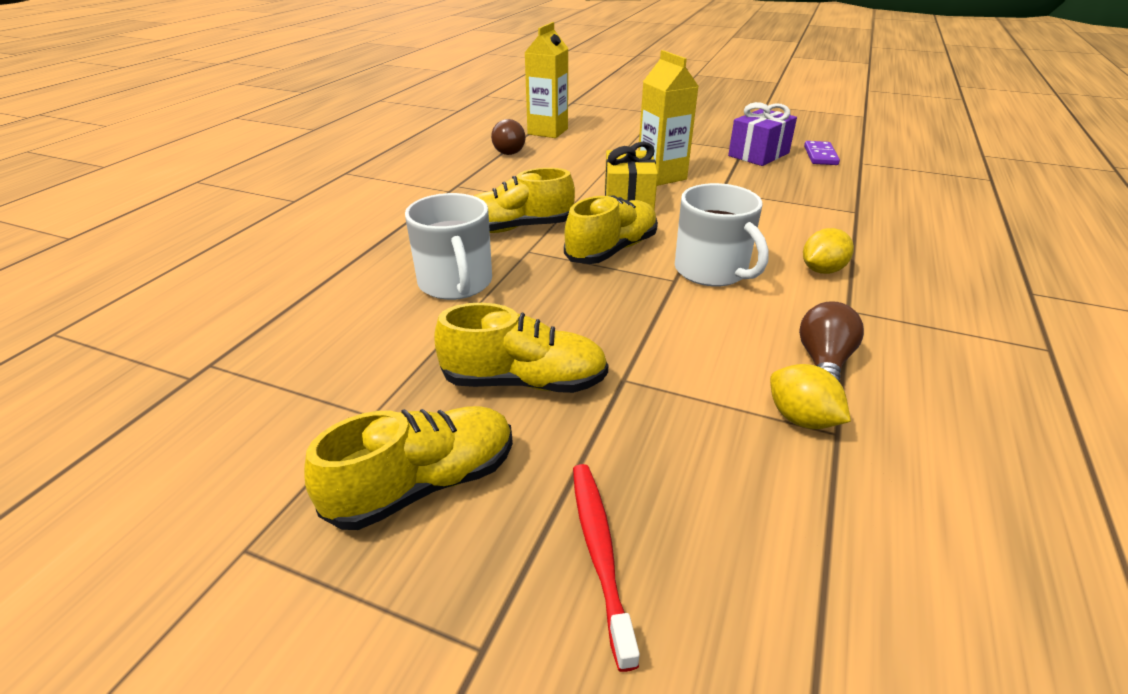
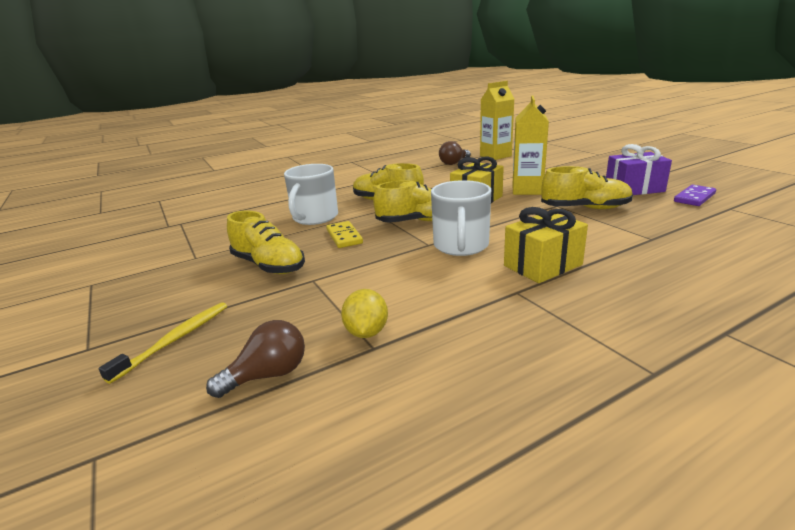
camera: 40 degrees right, 10 degrees down
yellow shoe [304,406,513,530] -> yellow shoe moved to [541,166,633,209]
red toothbrush [573,464,640,672] -> yellow toothbrush [98,302,227,384]
brown light bulb [799,301,864,382] -> brown light bulb moved to [206,320,305,398]
yellow lemon [803,228,854,274] -> yellow gift [504,207,588,283]
none -> yellow domino [326,221,363,248]

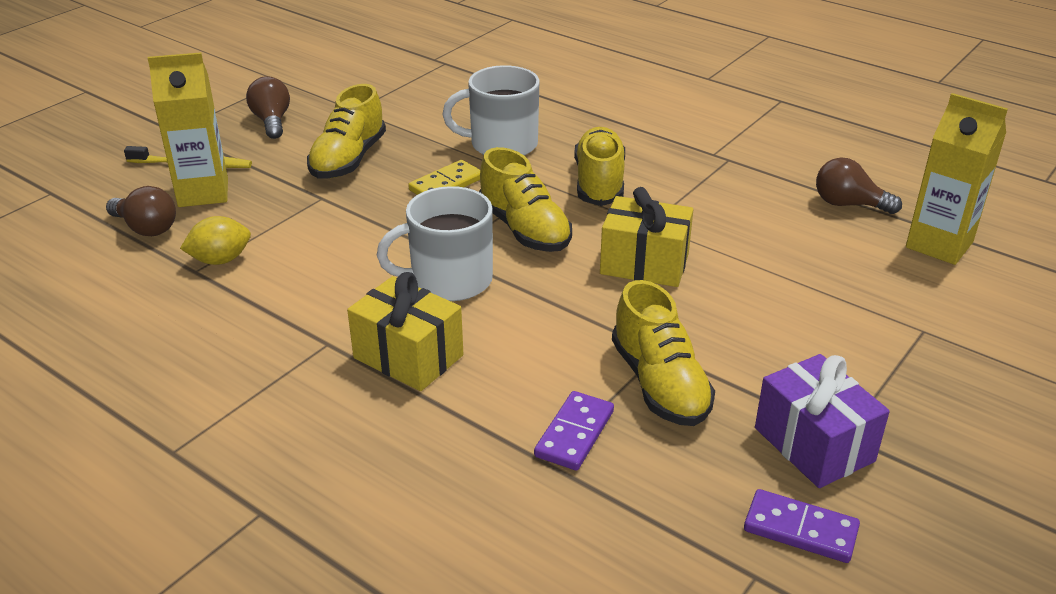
camera: 65 degrees right, 10 degrees up
yellow carton [512,95,549,195] -> yellow carton moved to [148,52,228,207]
none -> brown light bulb [246,76,290,139]
none -> purple domino [534,391,614,470]

